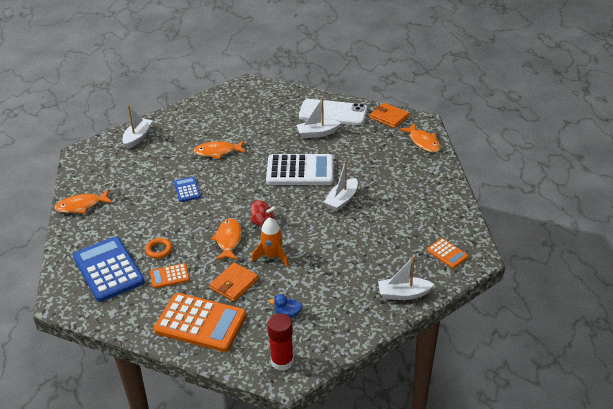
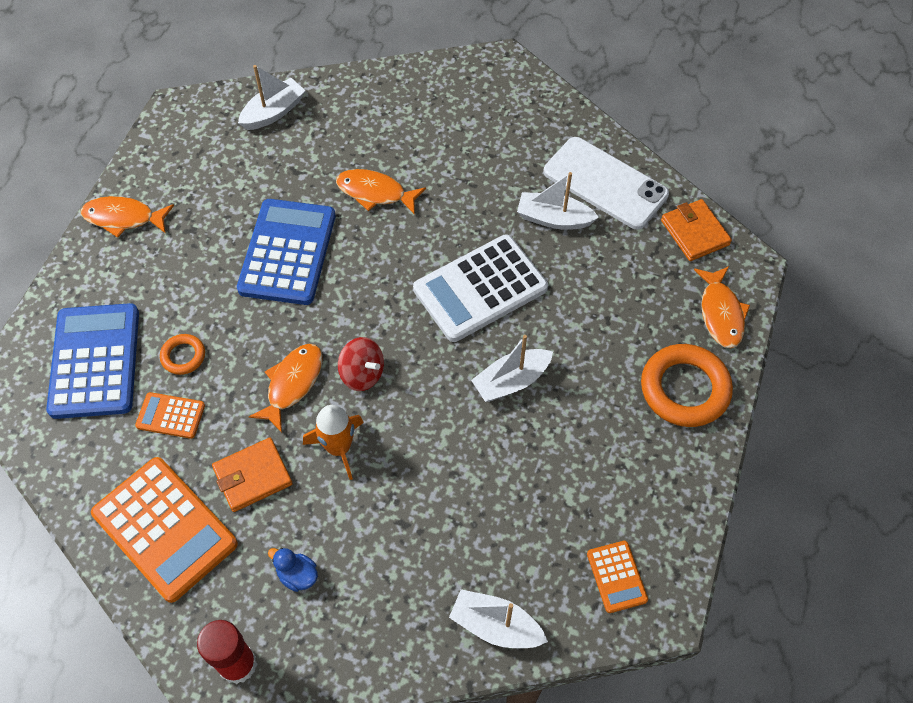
camera: 25 degrees right, 20 degrees up
blue calculator [174,177,201,202] -> blue calculator [237,199,336,305], size x2.06
white calculator [266,154,333,185] -> white calculator turned 120 degrees clockwise [413,235,548,342]
none -> orange ring [641,344,733,427]

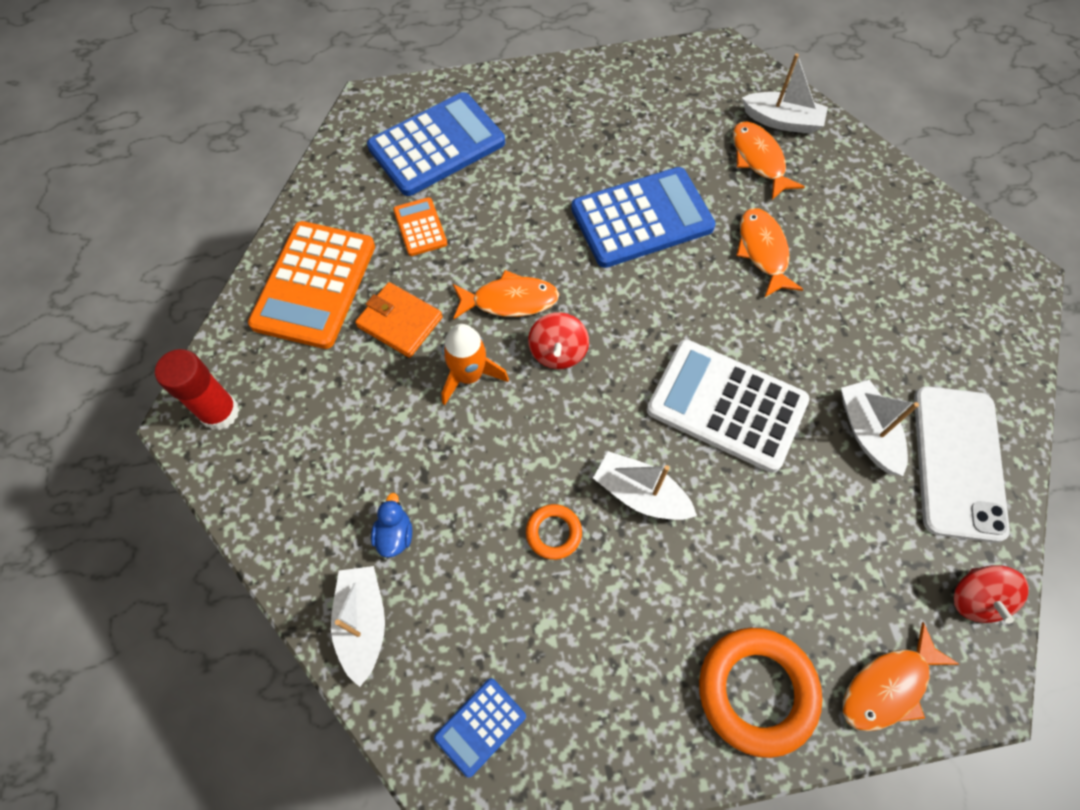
camera: 60 degrees right, 5 degrees up
orange fish [81,196,174,238] -> orange fish moved to [733,121,805,200]
orange ring [160,334,205,375] -> orange ring moved to [526,504,582,560]
blue duck [268,548,318,592] -> blue duck moved to [371,493,412,558]
orange calculator [587,541,648,613] -> blue calculator [434,678,526,778]
orange wallet [661,199,732,261] -> red spinning top [954,565,1029,624]

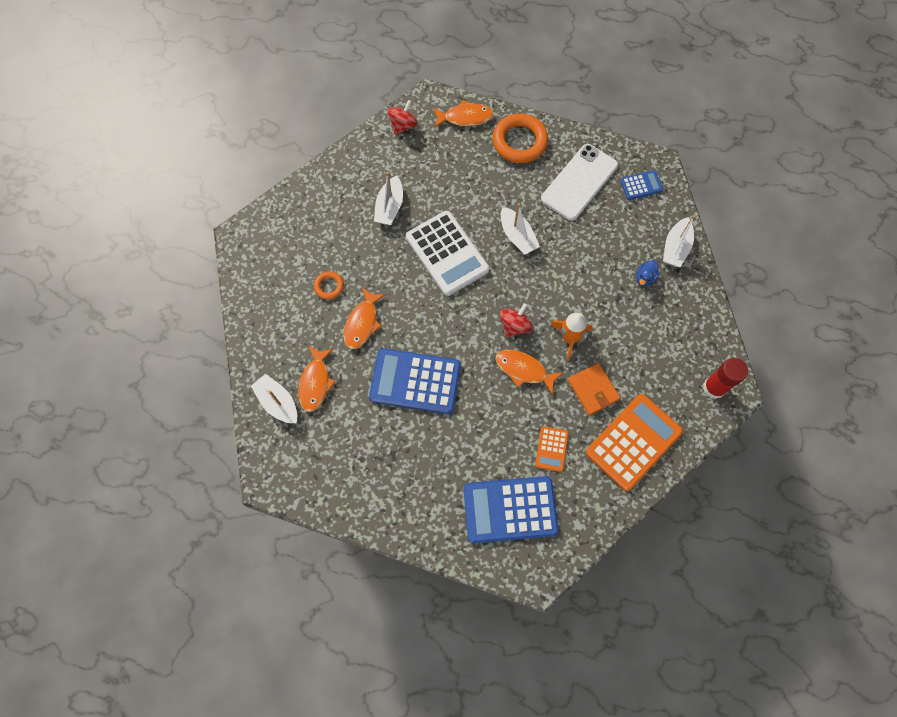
camera: 150 degrees left, 5 degrees up
orange ring [526,504,582,560] -> orange ring moved to [314,271,344,300]
white phone [914,386,1010,543] -> white phone moved to [541,144,618,221]

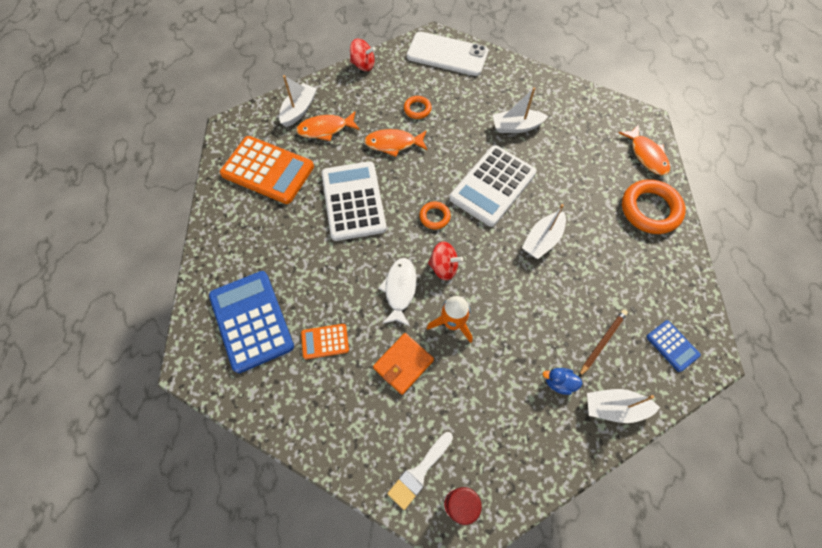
camera: 70 degrees right, 5 degrees down
blue calculator [369,348,461,414] -> white calculator [322,161,387,241]
red spinning top [387,100,418,135] -> red spinning top moved to [350,39,376,71]
orange fish [495,350,562,395] -> white fish [378,258,417,327]
white phone [541,144,618,221] -> white phone moved to [407,32,488,76]
orange calculator [585,394,683,491] -> orange calculator moved to [220,136,314,204]
none -> white brush [387,432,453,510]
none -> orange ring [419,202,451,229]
none -> brown pencil [579,310,628,377]

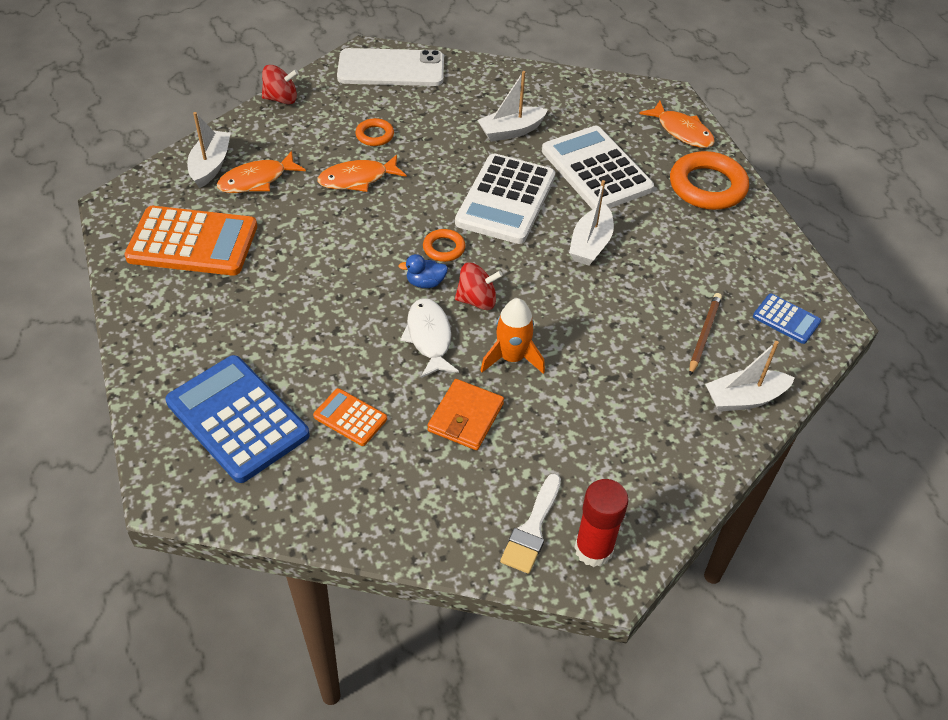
camera: 20 degrees left, 15 degrees down
orange calculator [301,324,349,359] -> orange calculator turned 60 degrees clockwise [313,388,387,446]
white calculator [322,161,387,241] -> white calculator moved to [542,125,654,210]
blue duck [543,368,583,395] -> blue duck moved to [398,254,448,288]

